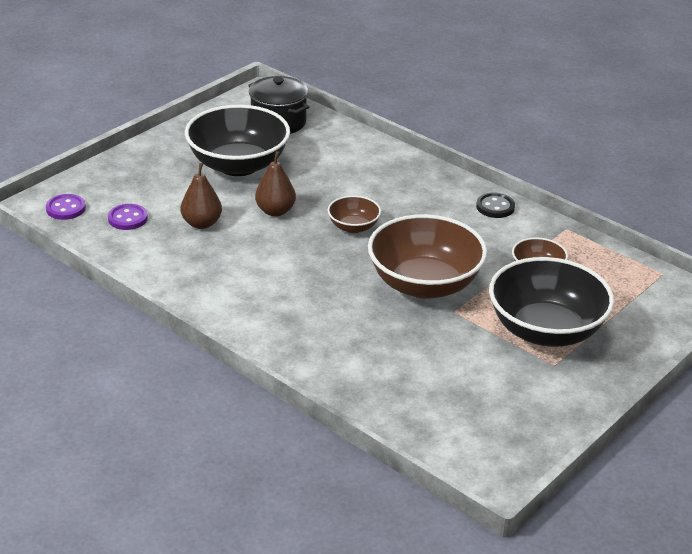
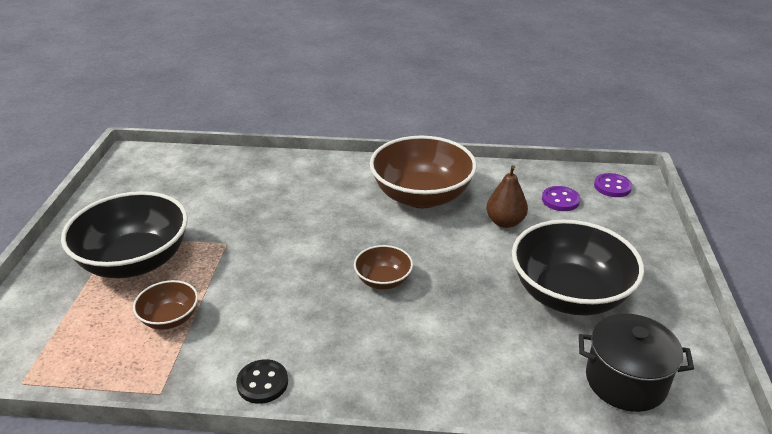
camera: 145 degrees right, 0 degrees up
brown pear [255,151,296,216] -> none
brown bowl [368,214,487,299] -> brown bowl moved to [370,136,477,208]

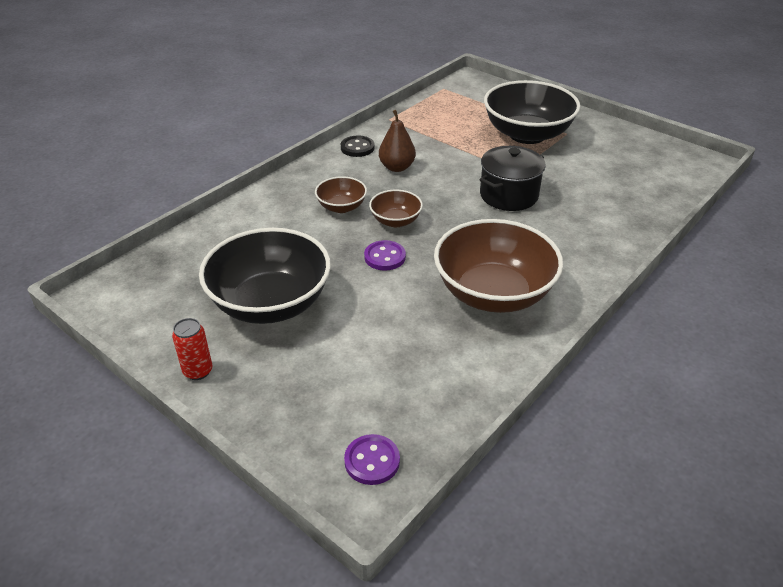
camera: 125 degrees right, 5 degrees up
brown bowl [133,280,198,330] -> brown bowl moved to [315,176,367,213]
brown pear [486,165,528,228] -> brown pear moved to [379,110,416,172]
purple button [542,186,580,211] -> purple button moved to [364,240,406,270]
black pot [579,313,694,412] -> black pot moved to [479,146,546,211]
none -> red can [172,318,212,380]

